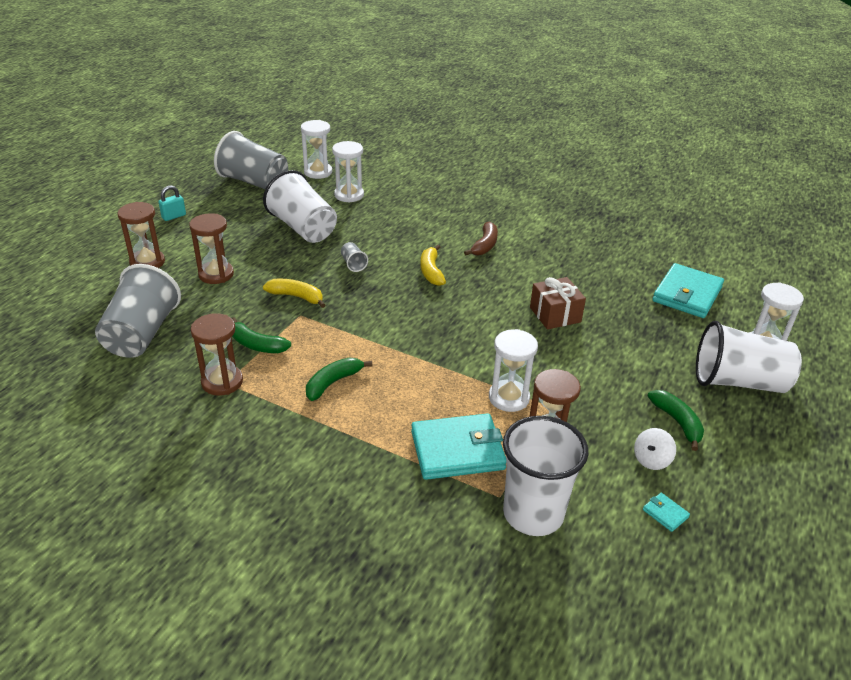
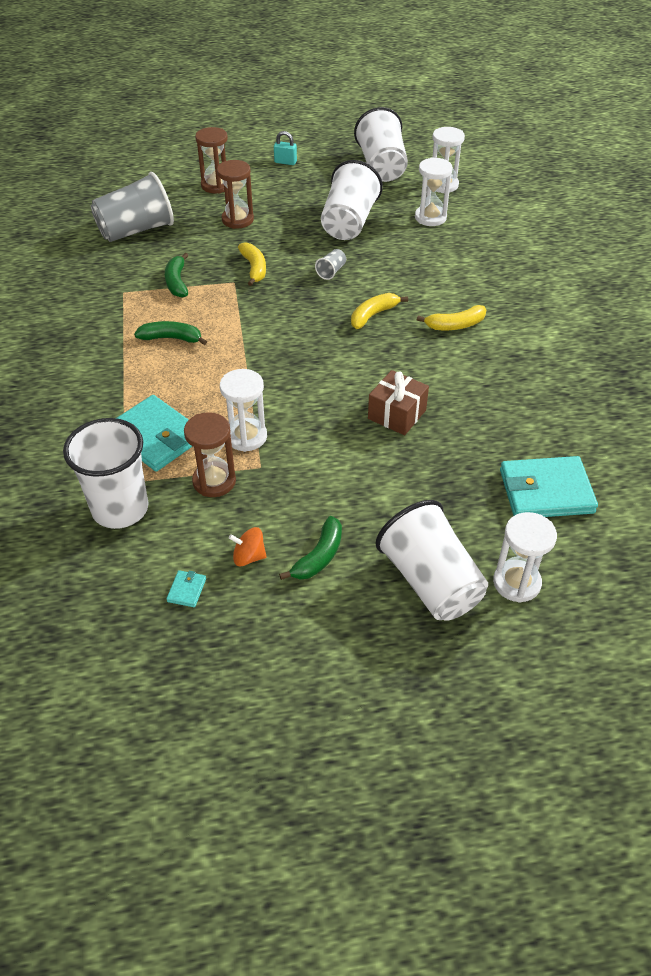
camera: 55 degrees right, 10 degrees up
brown hourglass [191,313,243,396] -> none
grey cup [214,131,288,189] -> white cup [354,107,408,182]
brown banana [464,221,498,255] -> yellow banana [417,305,486,330]
white spinning top [634,428,676,470] -> orange spinning top [229,527,267,566]

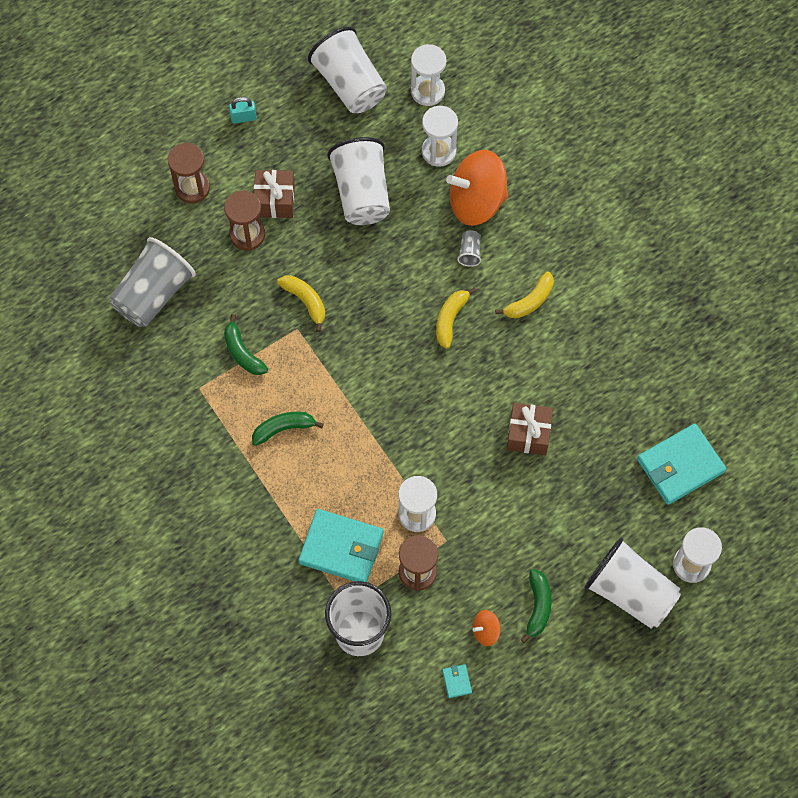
camera: 25 degrees left, 20 degrees up
grey cup [315,249,346,280] -> grey cup moved to [457,230,481,267]
none -> brown gift [254,170,295,218]
none -> orange spinning top [446,150,508,226]

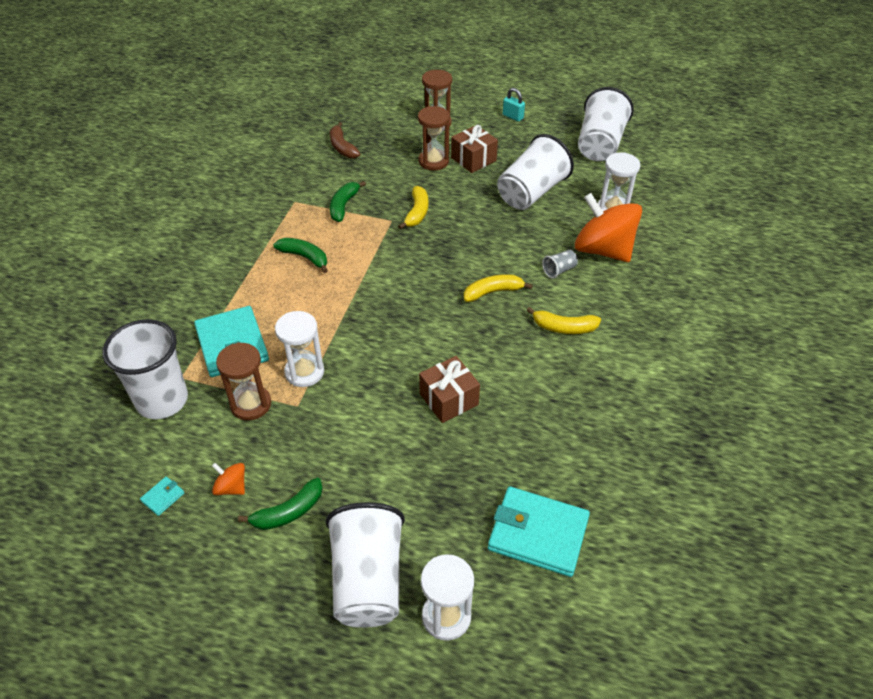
camera: 50 degrees right, 20 degrees down
grey cup [109,237,196,327] -> brown banana [330,122,360,158]
white hourglass [411,44,446,106] -> none

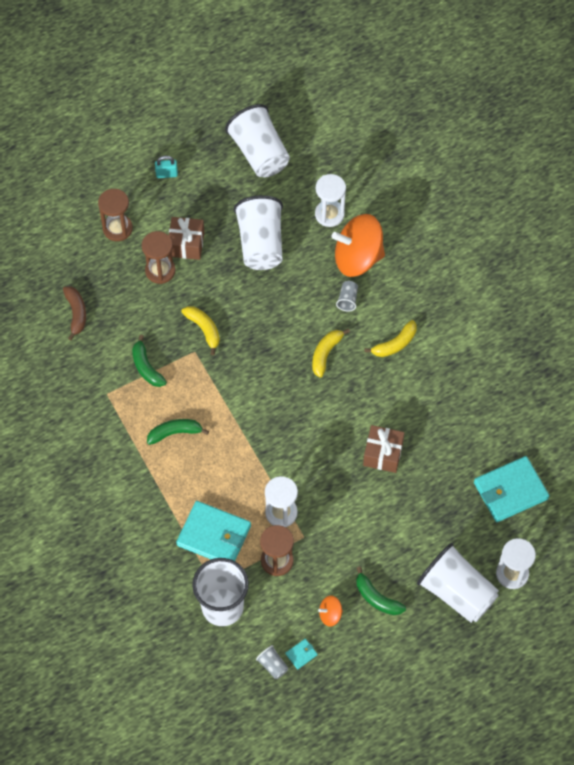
camera: 45 degrees left, 15 degrees up
turquoise wallet [140,476,185,516] -> turquoise wallet turned 60 degrees clockwise [285,639,317,669]
green banana [238,478,323,530] -> green banana turned 120 degrees clockwise [356,567,406,615]
brown banana [330,122,360,158] -> brown banana turned 120 degrees counterclockwise [63,286,86,340]
none -> grey cup [256,645,288,679]

